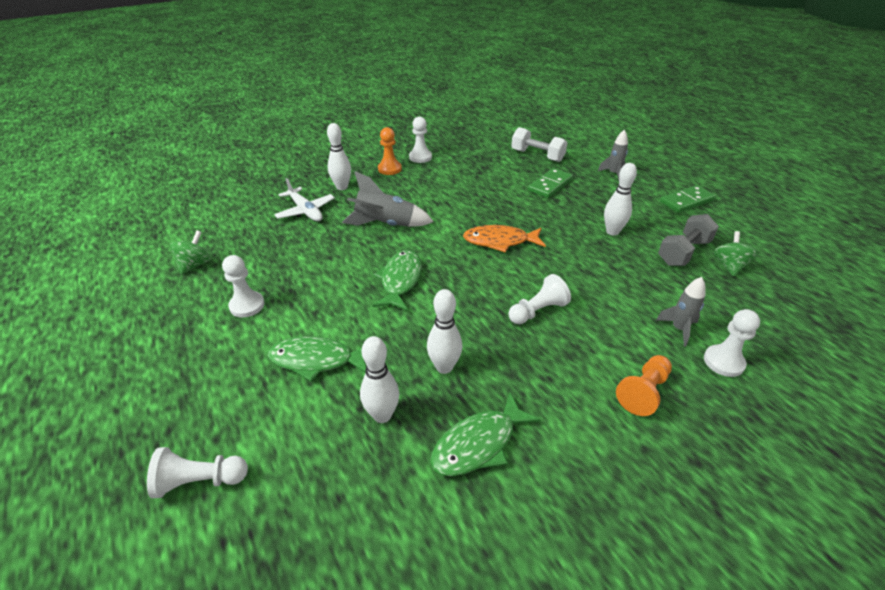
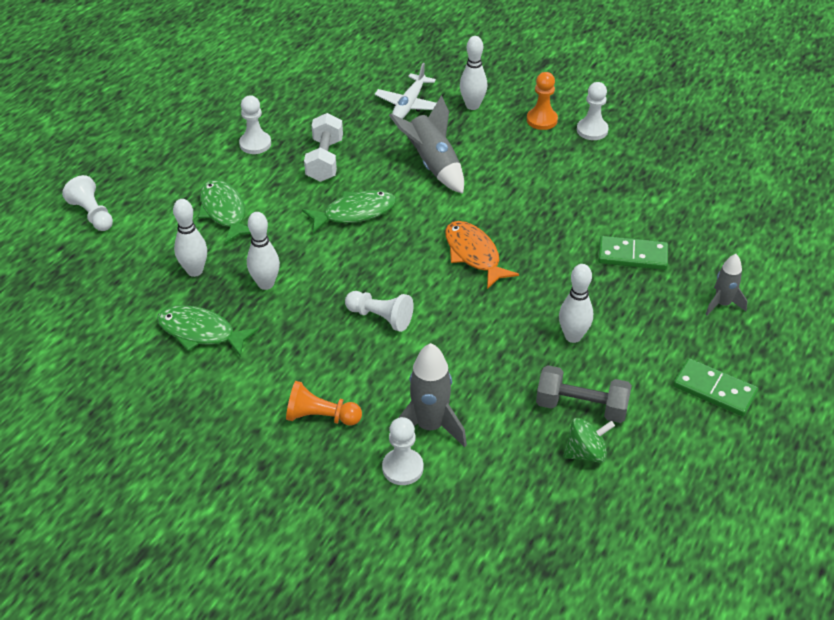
camera: 60 degrees right, 5 degrees up
green spinning top [170,231,211,275] -> none
white dumbbell [511,127,567,162] -> white dumbbell moved to [304,113,343,182]
grey rocket [656,277,706,346] -> grey rocket [398,343,467,447], size x1.62

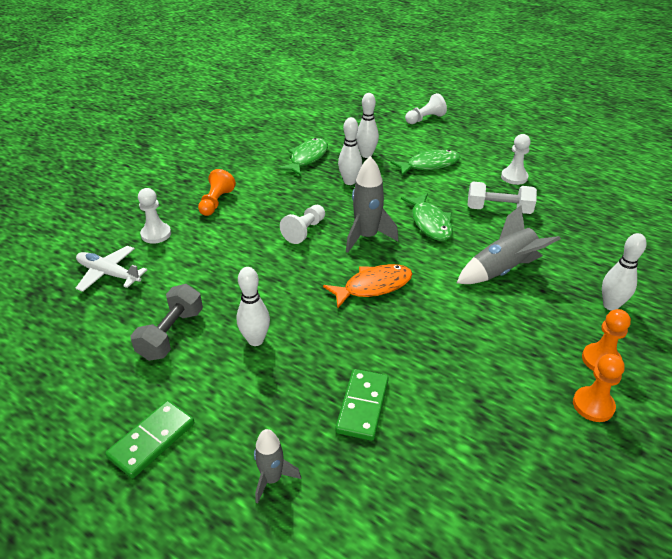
camera: 95 degrees right, 5 degrees down
white plane [375,63,436,119] -> white plane moved to [76,246,147,292]
grey rocket [398,343,467,447] -> grey rocket moved to [346,156,398,253]
green spinning top [563,418,615,462] -> none
white pawn [577,82,609,140] -> orange pawn [573,354,625,422]

